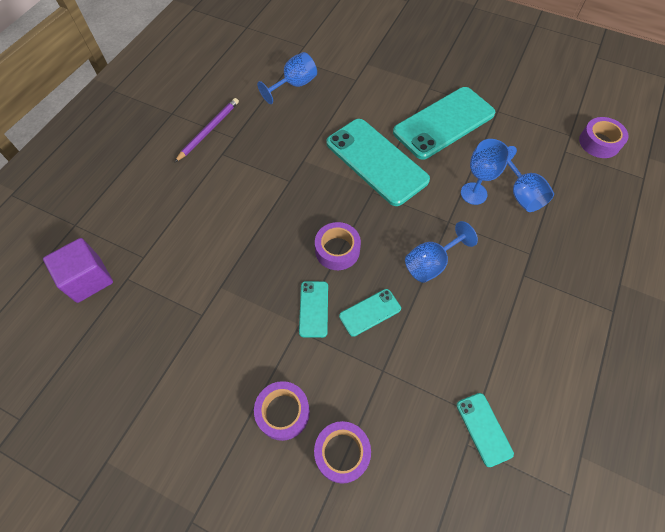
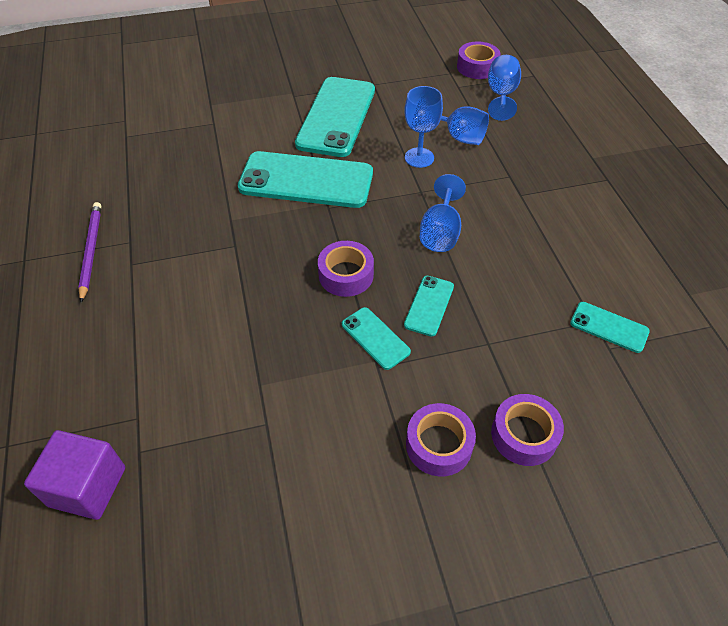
camera: 40 degrees left, 10 degrees down
blue goblet [257,52,317,104] -> blue goblet moved to [488,55,521,121]

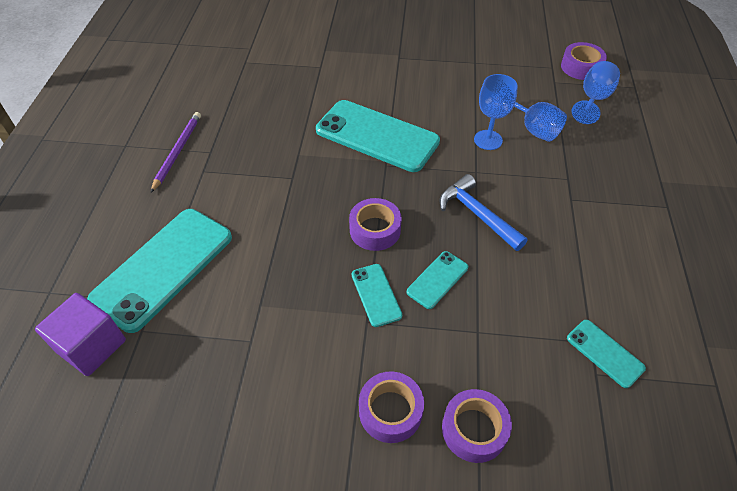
camera: 20 degrees right, 0 degrees up
turquoise phone [295,77,375,157] -> turquoise phone moved to [87,209,232,333]
blue goblet [420,174,466,252] -> blue hammer [439,174,528,251]

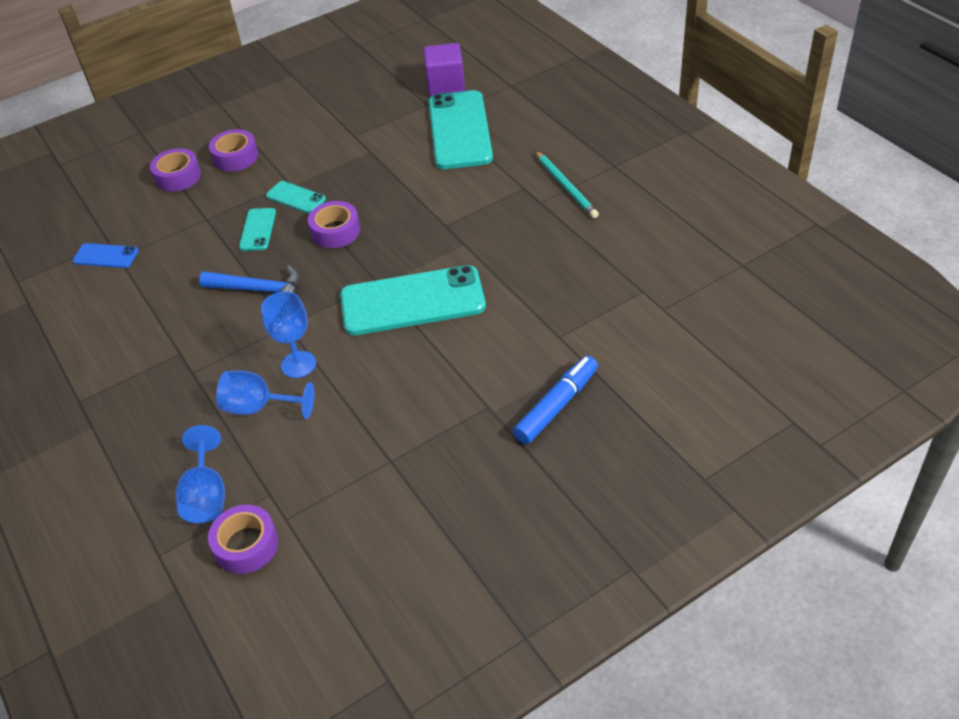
camera: 145 degrees right, 5 degrees down
purple pencil [151,112,201,193] -> turquoise pencil [535,151,599,218]
turquoise phone [567,320,646,388] -> blue phone [73,243,139,268]
none -> blue marker [513,356,598,444]

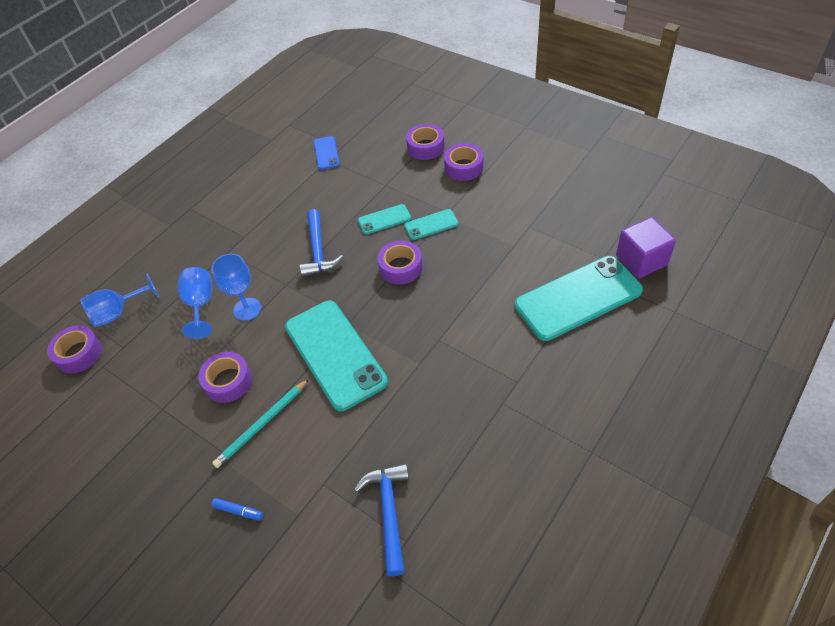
camera: 70 degrees right, 5 degrees up
turquoise phone [266,181,326,214] -> turquoise phone turned 60 degrees clockwise [404,209,458,240]
blue marker [513,356,598,444] -> blue marker [211,498,263,521], size x0.49
turquoise pencil [535,151,599,218] -> turquoise pencil moved to [212,379,309,468]
none -> purple tape [198,352,252,403]
none -> blue hammer [354,463,409,576]

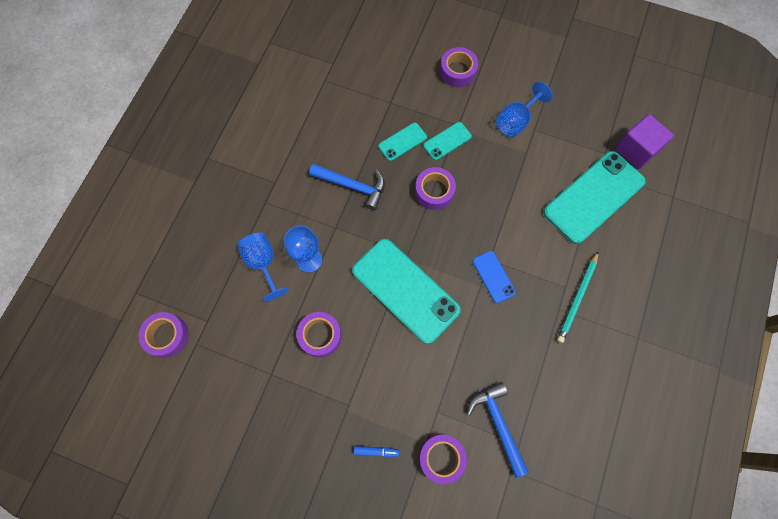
camera: 20 degrees left, 20 degrees up
blue goblet [80,273,160,327] -> blue goblet moved to [496,81,553,137]
turquoise pencil [212,379,309,468] -> turquoise pencil moved to [557,252,598,343]
blue hammer [300,209,344,277] -> blue hammer turned 45 degrees counterclockwise [309,164,385,210]
blue phone [314,136,340,170] -> blue phone moved to [473,251,516,303]
purple tape [406,124,445,160] -> purple tape moved to [419,434,467,484]

